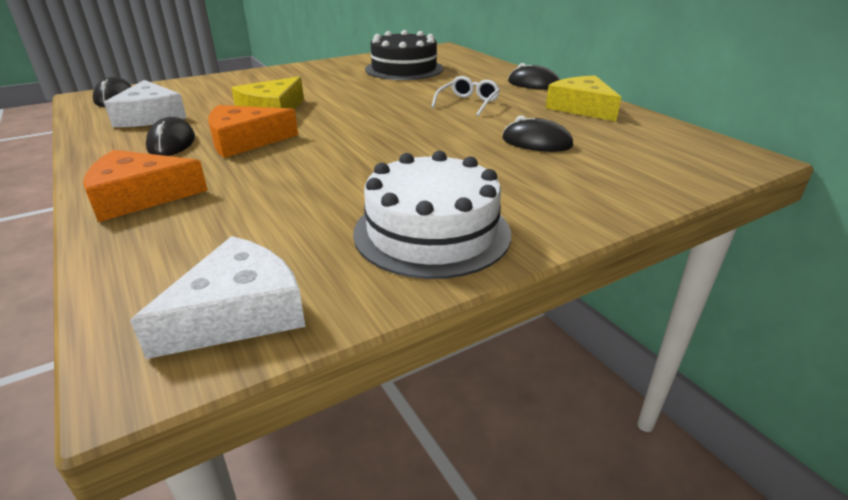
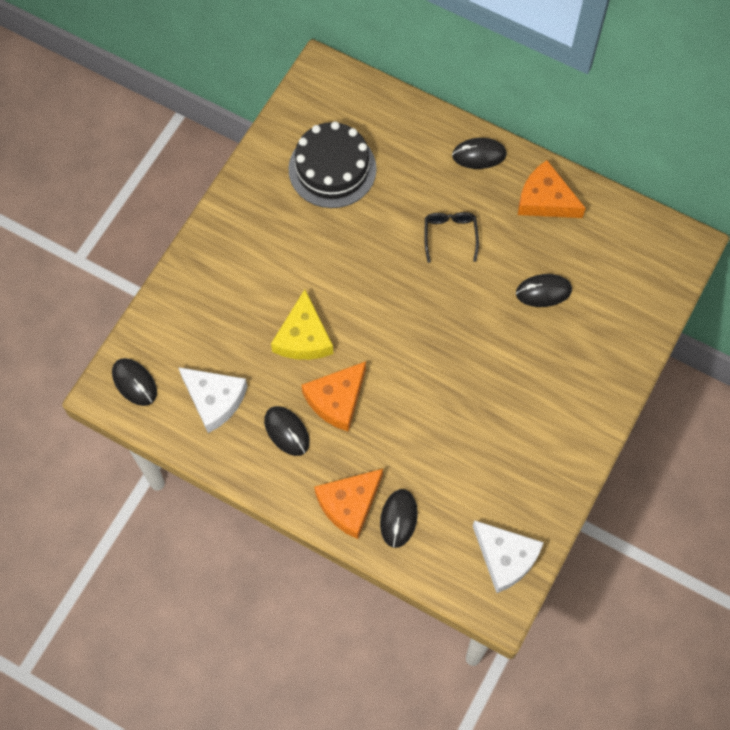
camera: 30 degrees left, 35 degrees up
white cheese [130,236,306,359] -> white cheese turned 120 degrees clockwise [473,520,544,593]
white cake [353,151,511,279] -> none
white glasses [431,76,500,116] -> black glasses [424,212,479,263]
yellow cheese [546,76,621,121] -> orange cheese [518,160,586,218]
none -> black mouse [380,489,418,548]

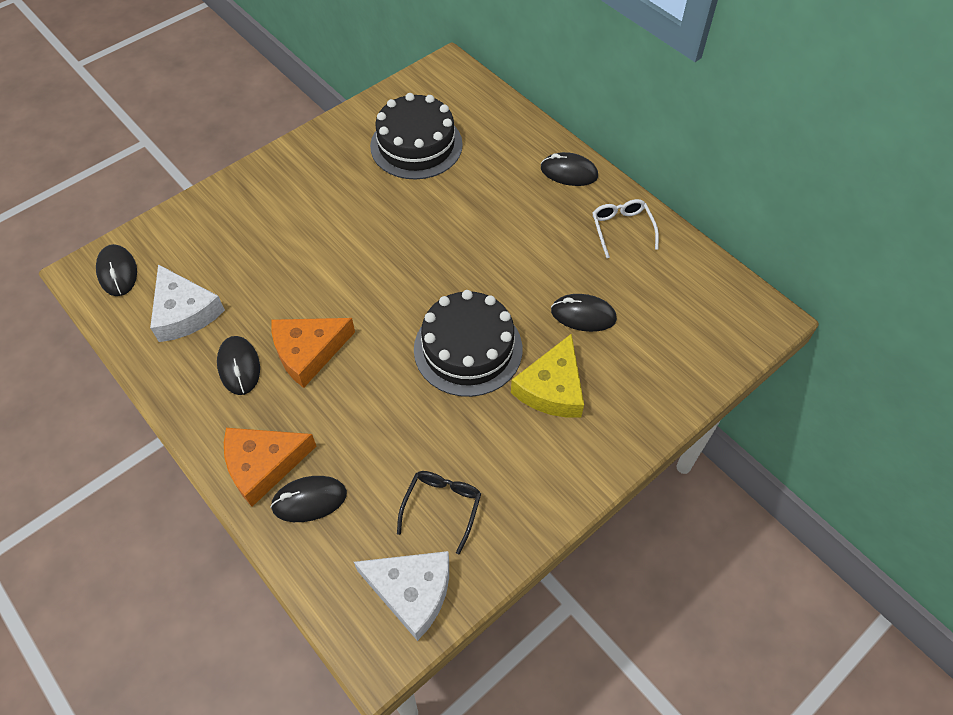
camera: 20 degrees right, 10 degrees down
yellow cheese [271,290,333,360] -> yellow cheese moved to [511,334,584,418]
black mouse [380,489,418,548] -> black mouse turned 45 degrees clockwise [270,476,347,522]
black glasses [424,212,479,263] -> black glasses moved to [397,471,481,555]
white cheese [473,520,544,593] -> white cheese turned 45 degrees counterclockwise [354,551,449,641]
orange cheese [518,160,586,218] -> white glasses [593,199,659,258]
none -> black cake [414,290,522,397]

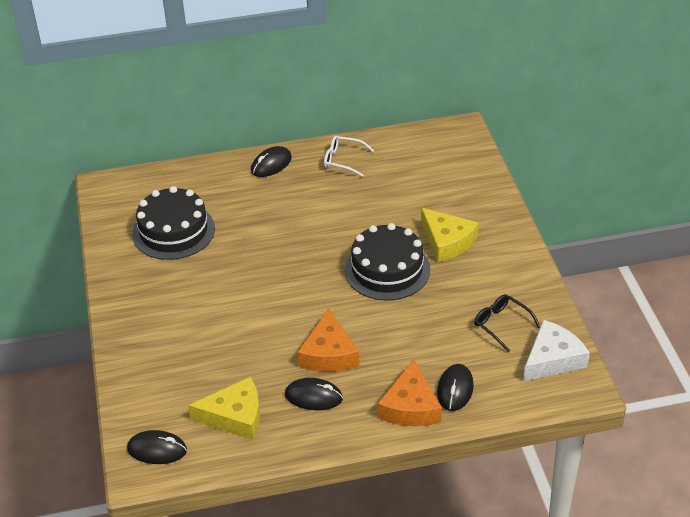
camera: 60 degrees left, 15 degrees down
white cheese [150,264,225,342] -> yellow cheese [188,377,260,440]
black mouse [551,294,617,332] -> none

